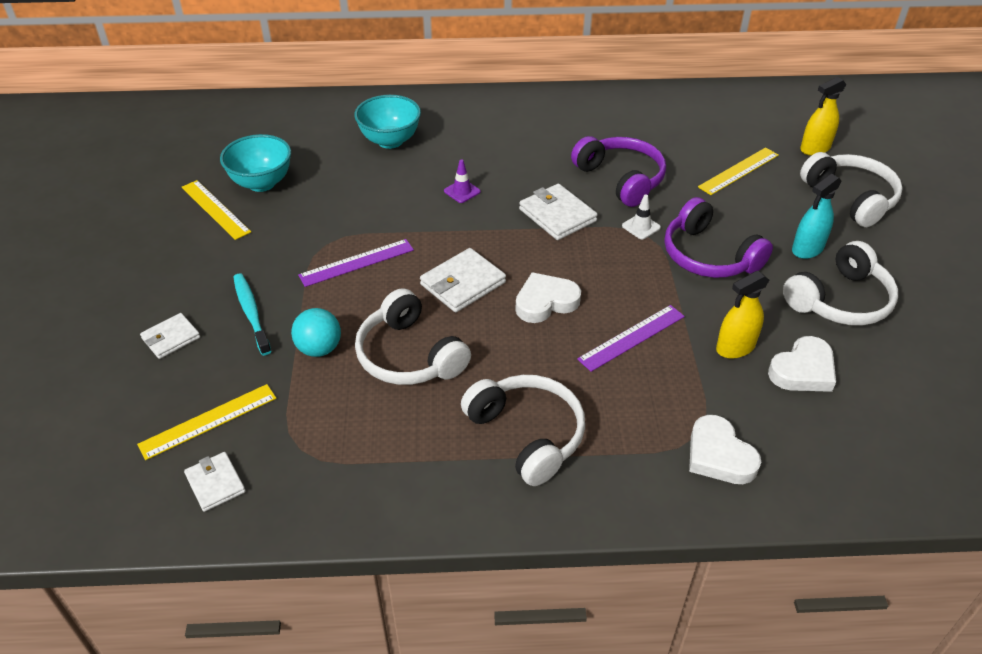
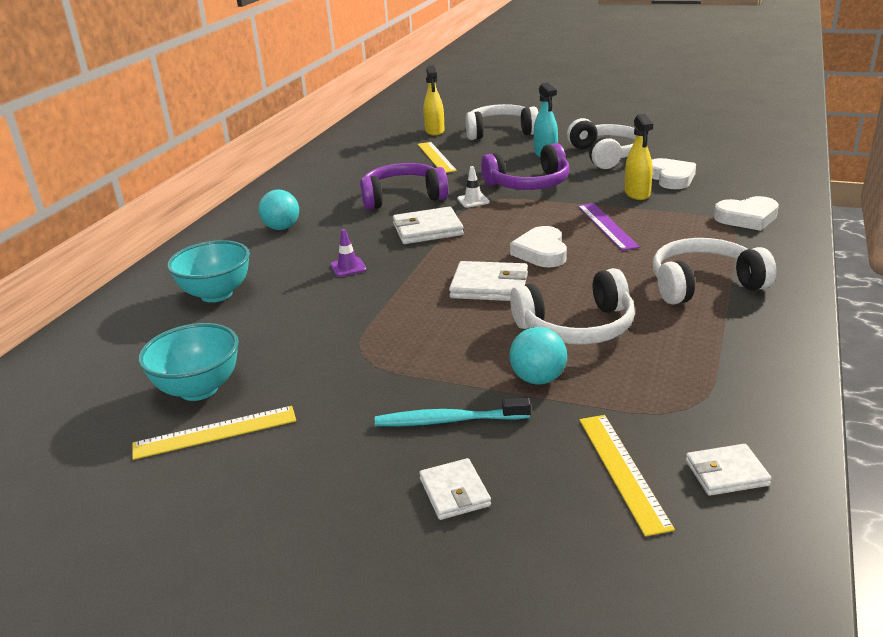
camera: 65 degrees left, 15 degrees down
purple ruler [298,239,414,287] -> none
white wallet [420,248,506,313] -> white wallet turned 60 degrees counterclockwise [449,261,528,301]
none -> turquoise ball [258,190,299,230]

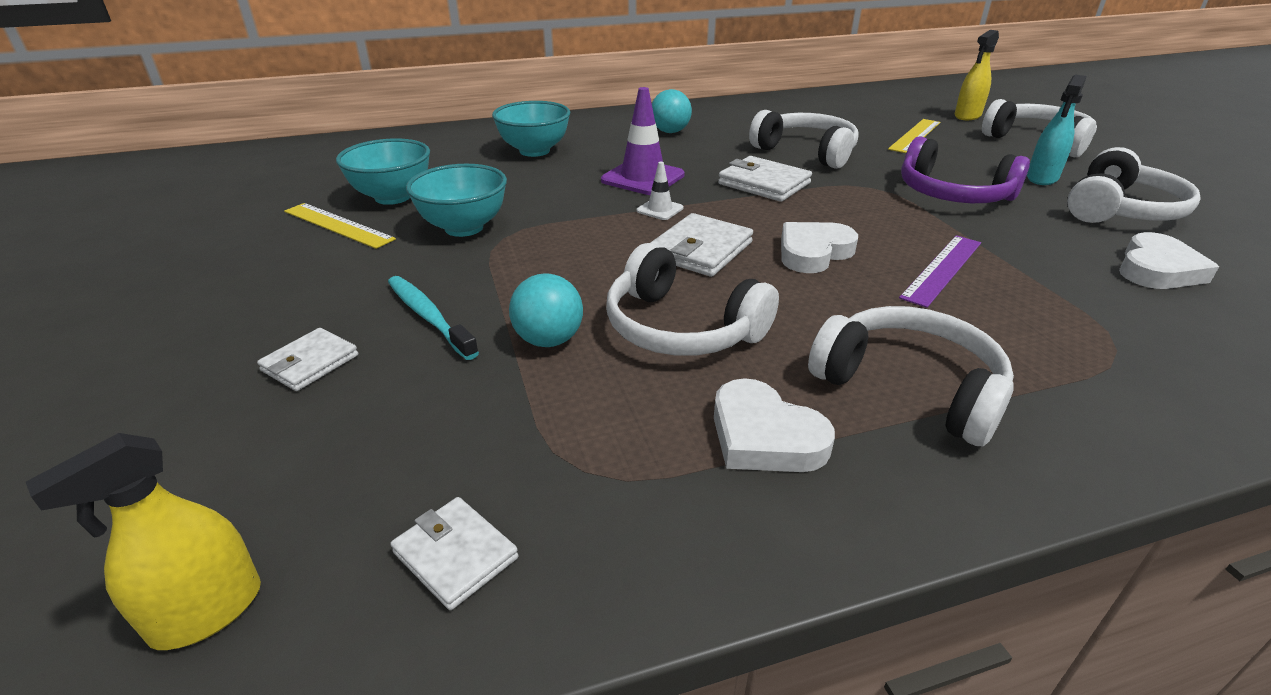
camera: 50 degrees right, 5 degrees up
purple traffic cone [330,229,367,277] -> purple traffic cone [601,87,685,195], size x1.96
purple headphones [360,163,448,210] -> white headphones [749,110,859,169]
white wallet [449,261,528,301] -> white wallet turned 60 degrees clockwise [650,213,753,277]
white traffic cone [457,166,490,208] -> white traffic cone moved to [637,162,684,220]
yellow ruler [579,415,675,536] -> none
yellow spray bottle [624,114,653,200] -> yellow spray bottle moved to [26,433,261,650]
white heart [714,196,779,231] -> white heart moved to [714,378,835,472]
none -> turquoise bowl [406,164,507,237]

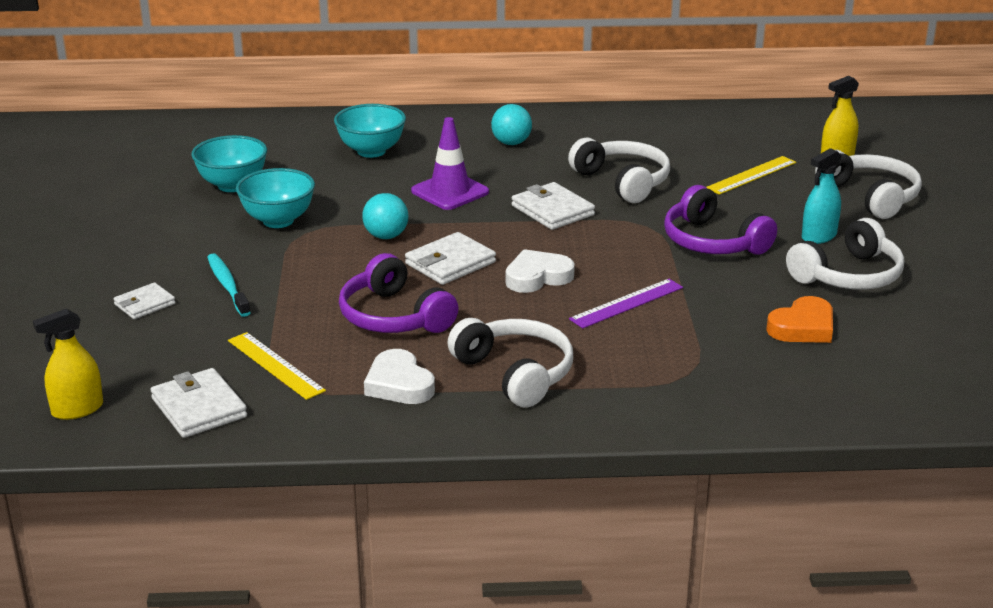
camera: 15 degrees right, 5 degrees down
yellow ruler [284,203,396,249] -> yellow ruler moved to [228,332,326,400]
white wallet [390,497,518,610] -> white wallet [150,368,247,438], size x1.56
turquoise ball [509,273,583,347] -> turquoise ball moved to [362,193,408,239]
white headphones [606,243,779,356] -> purple headphones [339,253,458,333]
white traffic cone [637,162,684,220] -> none
white heart [1119,232,1219,289] -> orange heart [766,296,833,343]

